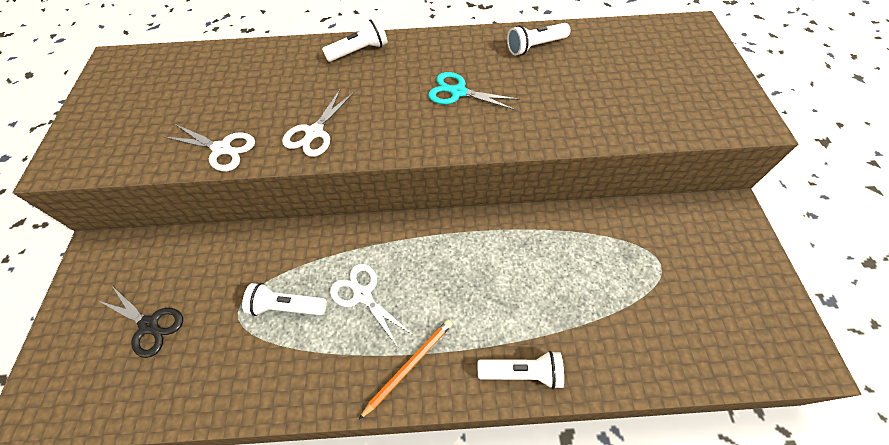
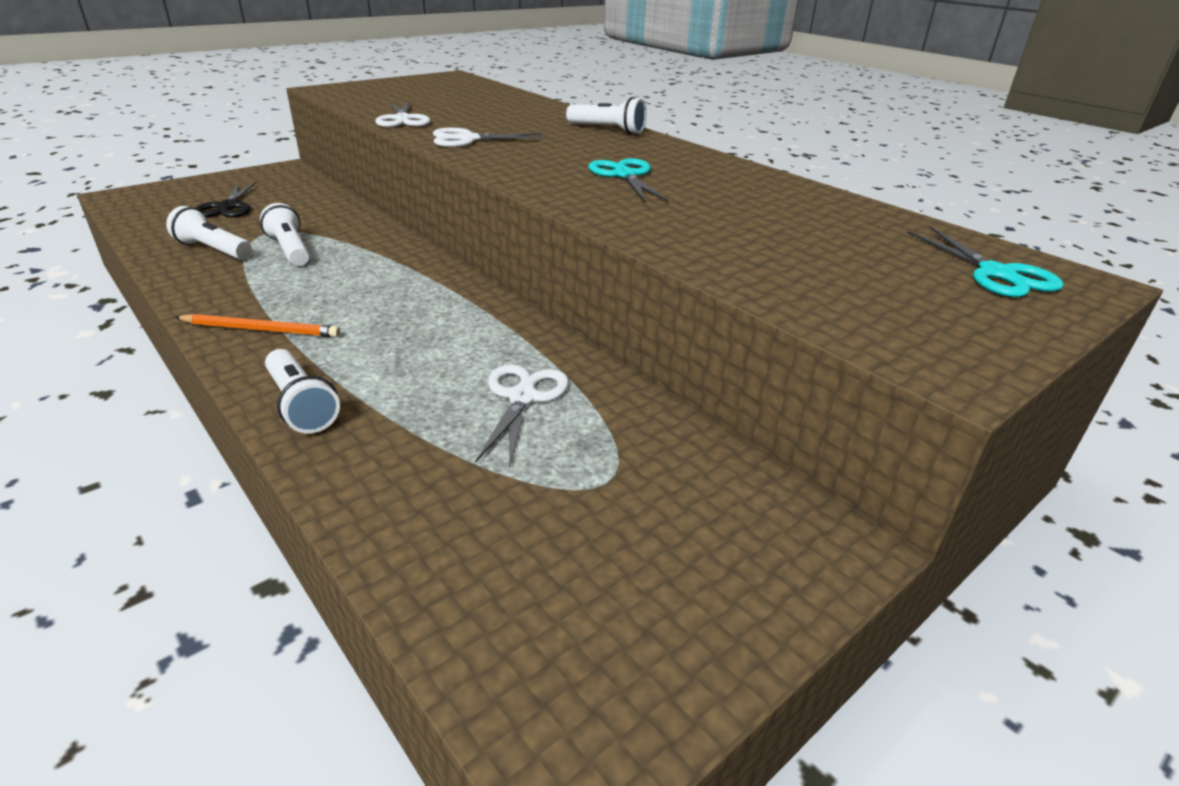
camera: 50 degrees right, 25 degrees down
white scissors [330,264,413,347] -> white scissors moved to [476,364,569,468]
white flashlight [507,23,570,56] -> white flashlight moved to [166,206,252,259]
none -> turquoise scissors [907,227,1064,297]

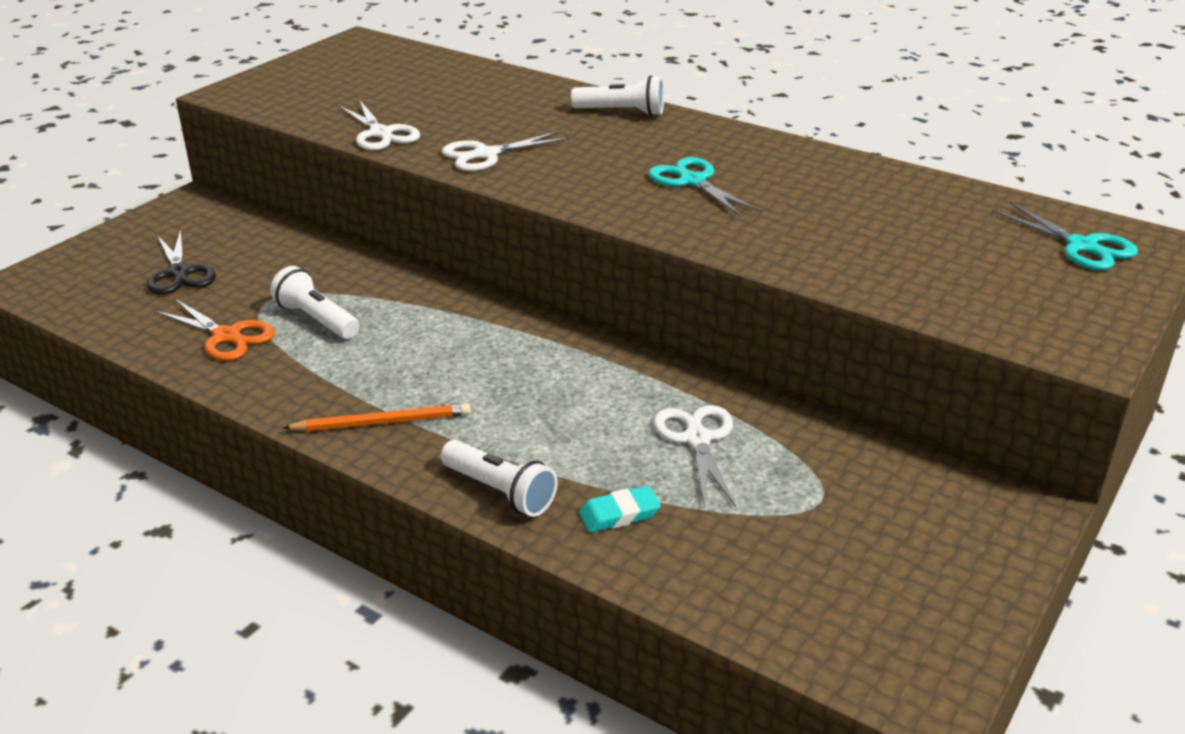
camera: 15 degrees left, 0 degrees up
white flashlight [166,206,252,259] -> orange scissors [155,299,275,361]
none -> turquoise eraser [579,486,661,532]

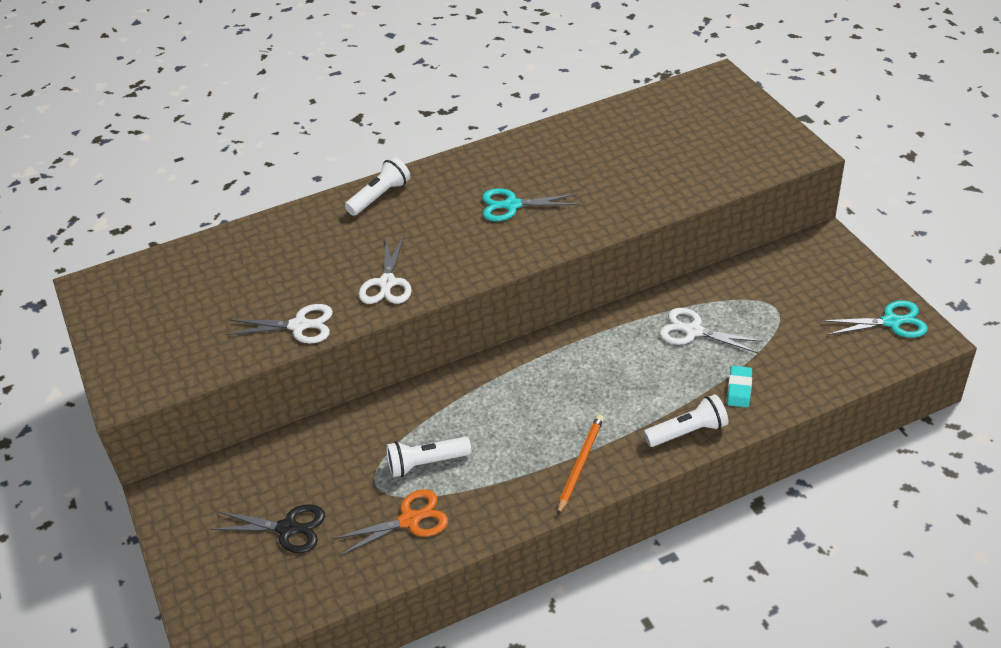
camera: 55 degrees left, 10 degrees up
turquoise scissors [992,201,1138,270] -> turquoise scissors moved to [822,300,928,338]

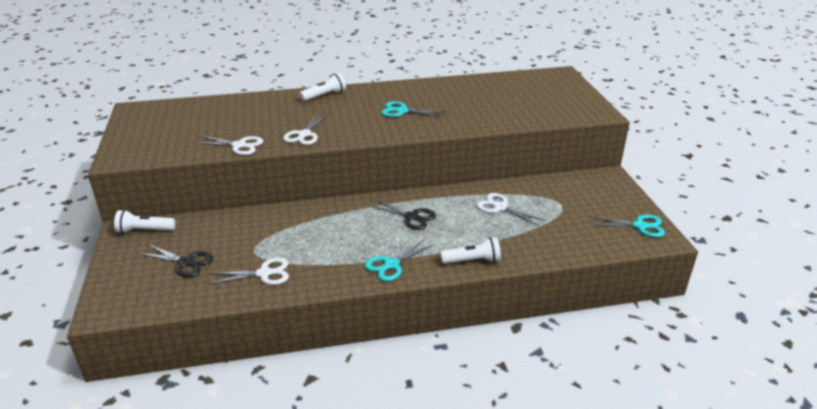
camera: 10 degrees right, 10 degrees down
orange scissors [333,489,448,556] -> white scissors [209,258,289,285]
white flashlight [386,437,471,477] -> white flashlight moved to [114,210,175,234]
orange pencil [557,415,604,516] -> turquoise scissors [365,239,433,281]
turquoise eraser [727,366,752,408] -> none
none -> black scissors [368,199,436,230]

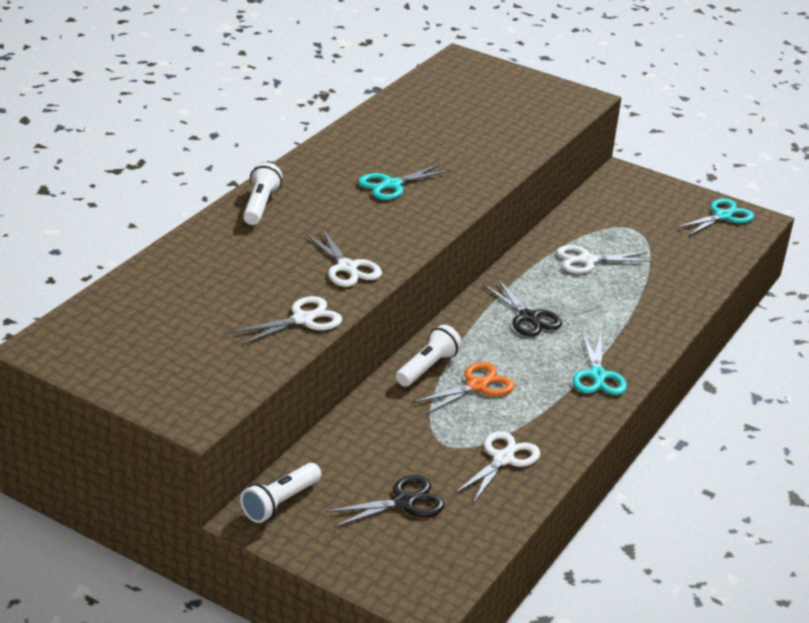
camera: 50 degrees left, 0 degrees up
black scissors [368,199,436,230] -> black scissors turned 75 degrees clockwise [483,279,562,336]
white flashlight [440,237,501,264] -> white flashlight moved to [396,325,462,387]
none -> orange scissors [414,362,515,414]

